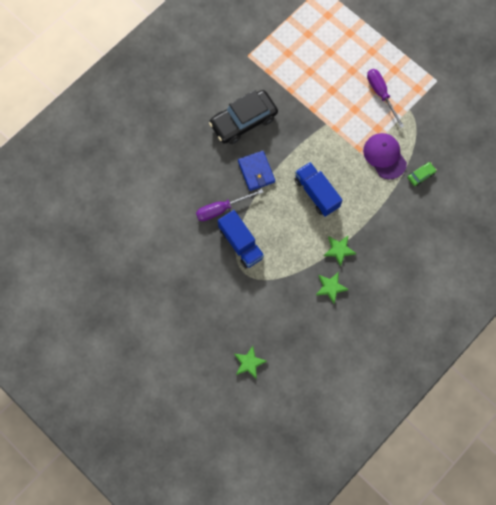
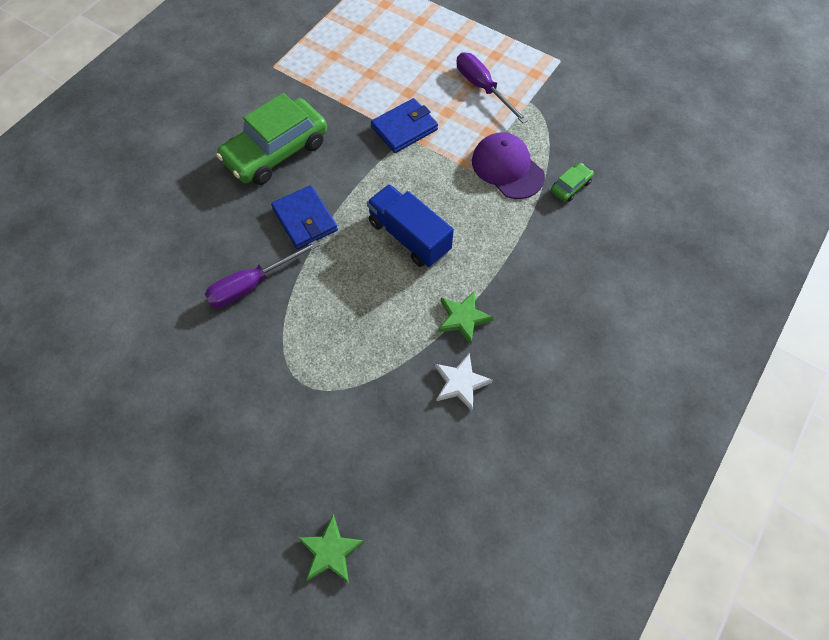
camera: 10 degrees left, 10 degrees down
black car [209,90,278,144] -> green car [216,93,327,185]
blue truck [218,210,264,268] -> none
green star [316,272,348,304] -> white star [435,353,493,411]
none -> blue wallet [371,98,438,153]

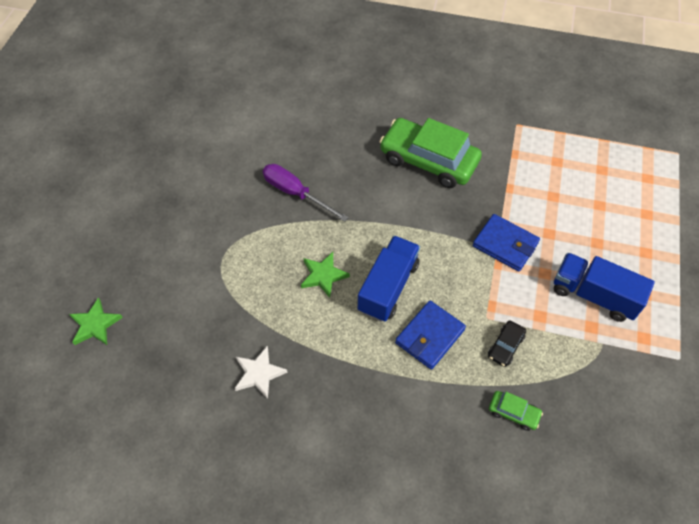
camera: 70 degrees right, 5 degrees down
blue wallet [271,185,338,249] -> blue wallet moved to [395,301,466,370]
green star [438,291,494,344] -> green star moved to [301,252,350,298]
purple screwdriver [457,52,528,123] -> blue truck [554,253,655,322]
purple cap [472,132,545,199] -> black car [488,320,526,367]

